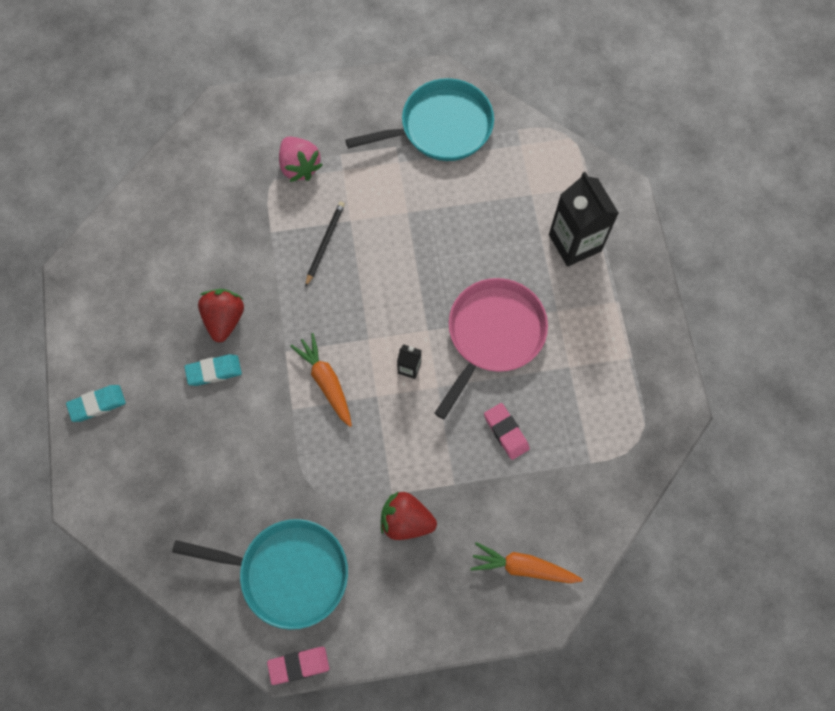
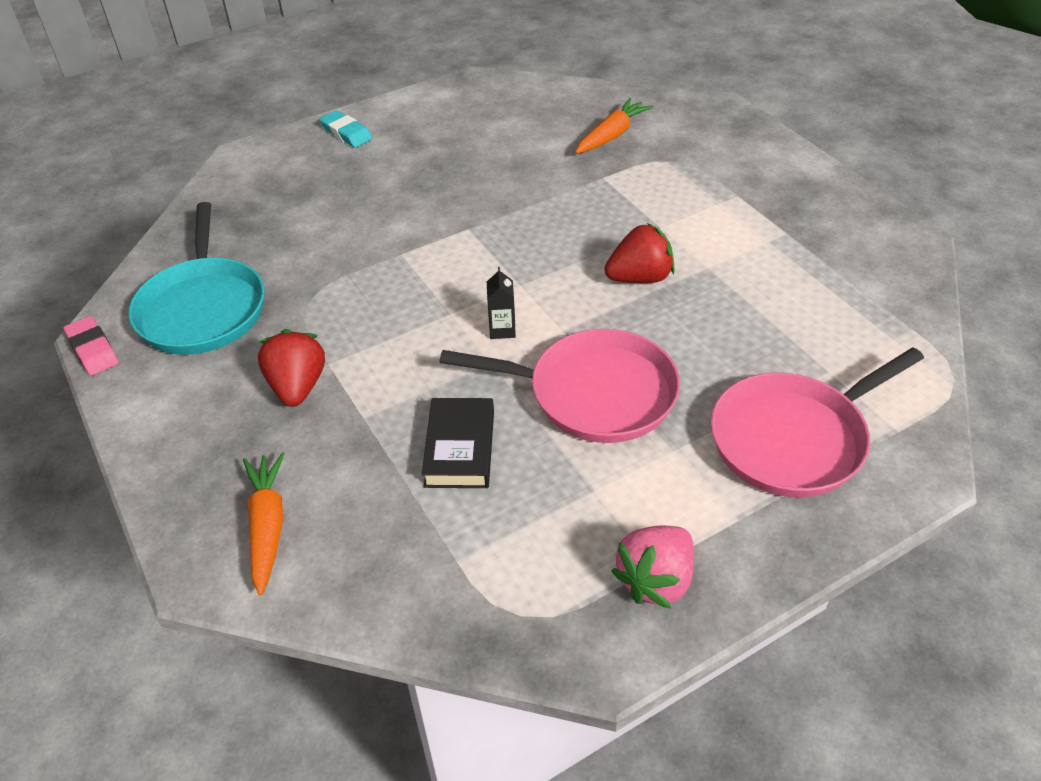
camera: 70 degrees right, 25 degrees down
turquoise eraser [184,354,242,386] -> none
red strawberry [198,289,244,342] -> red strawberry moved to [604,223,675,283]
pink strawberry [279,137,323,182] -> pink strawberry moved to [611,526,694,609]
orange carrot [290,333,352,427] -> orange carrot moved to [575,98,653,154]
black pencil [305,201,345,287] -> none
turquoise pan [345,78,494,161] -> none
pink eraser [484,403,530,460] -> black book [422,398,494,488]
black carton [549,172,619,267] -> pink pan [711,347,924,497]

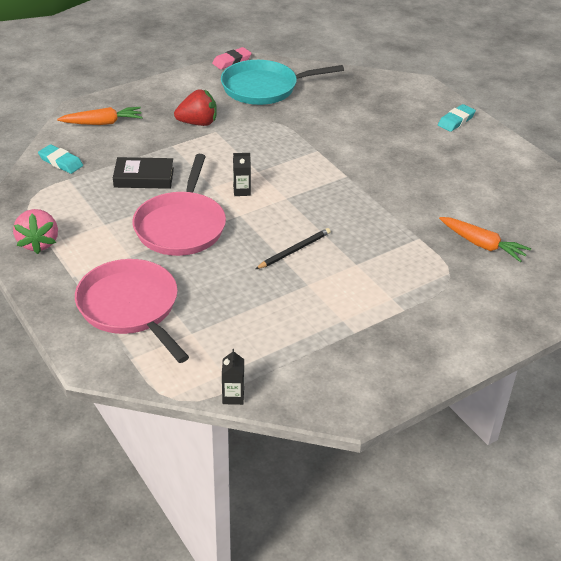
camera: 85 degrees right, 5 degrees down
red strawberry [604,223,675,283] -> black pencil [256,228,331,269]
pink strawberry [611,526,694,609] -> pink strawberry turned 135 degrees counterclockwise [13,209,58,254]
none -> turquoise eraser [38,144,83,174]
none -> black carton [222,349,244,405]

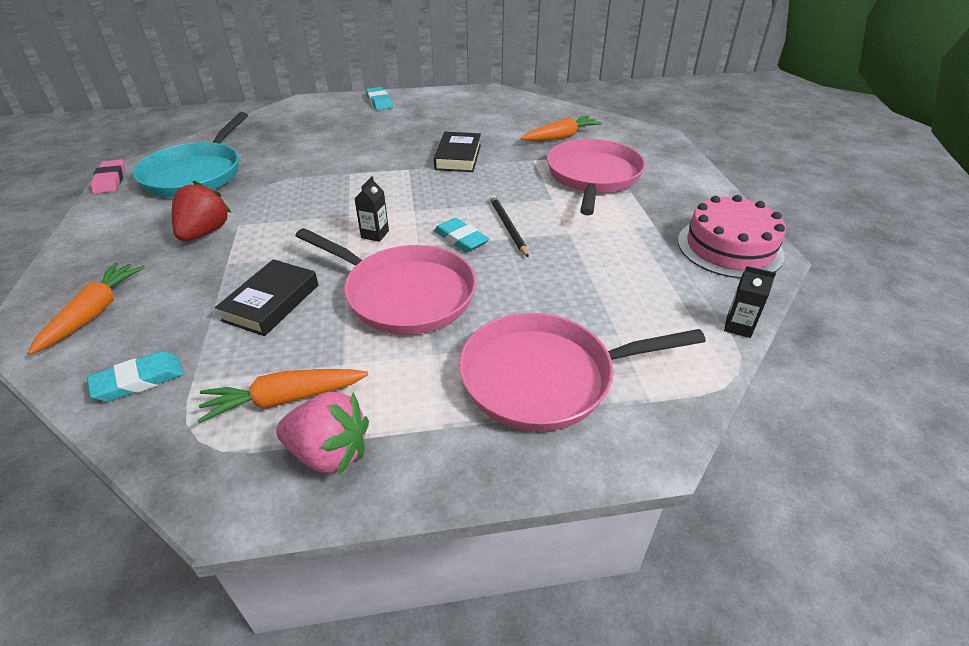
camera: 65 degrees left, 0 degrees up
none -> orange carrot [197,369,368,423]
none -> black book [434,132,481,172]
none -> turquoise eraser [434,218,489,253]
none -> pink pan [547,139,646,215]
none -> pink cake [678,195,786,279]

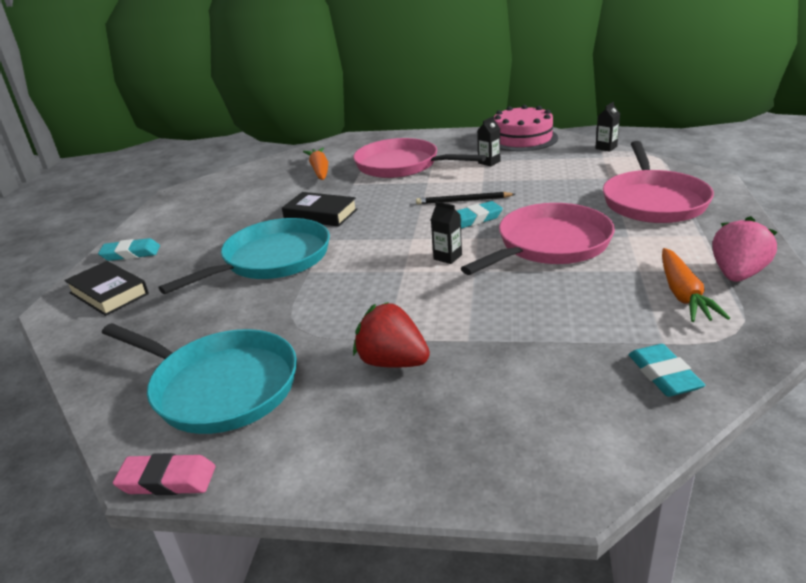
camera: 70 degrees left, 10 degrees down
orange carrot [28,262,145,355] -> none
black book [215,259,318,336] -> black book moved to [64,261,149,316]
none -> turquoise pan [159,218,330,294]
none -> black carton [477,116,500,166]

